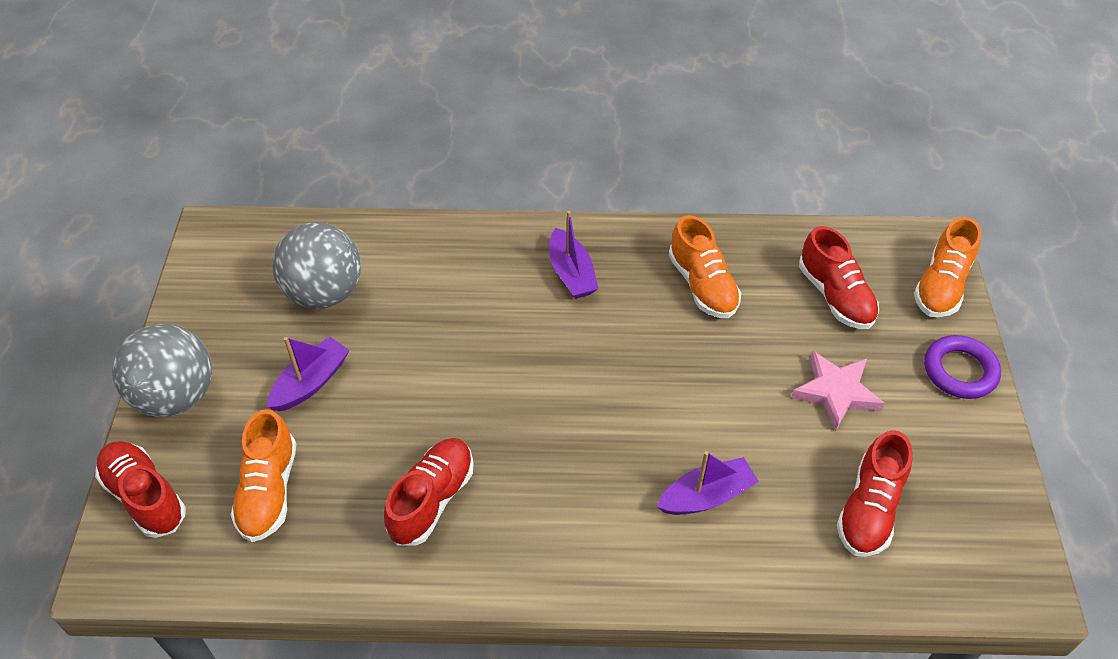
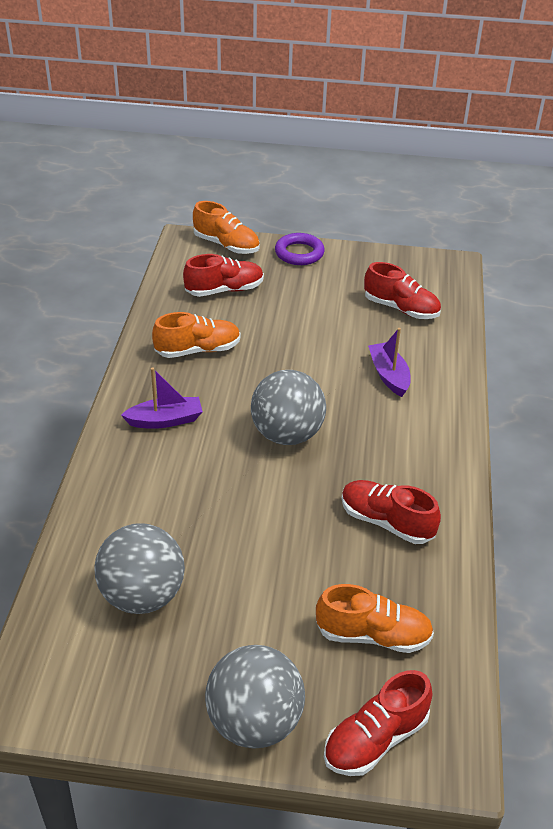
camera: 85 degrees left, 10 degrees down
purple boat [267,337,350,411] -> none
pink star [791,351,885,431] -> none
none -> grey ball [251,370,326,445]

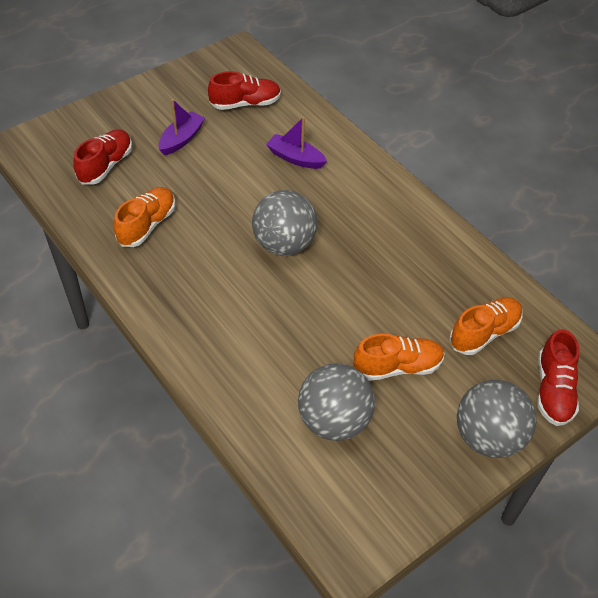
camera: 45 degrees left, 10 degrees up
purple boat [121,368,203,429] -> purple boat moved to [159,99,205,155]
orange shoe [193,201,260,254] -> orange shoe moved to [354,334,445,381]
purple ring [275,233,325,265] -> none
red shoe [342,480,441,544] -> none

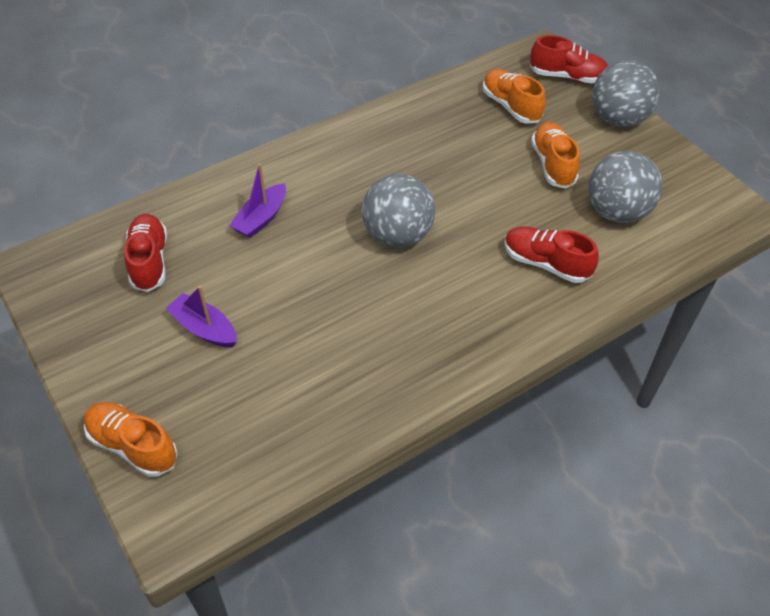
camera: 85 degrees left, 0 degrees up
red shoe [73,129,132,185] -> red shoe moved to [504,226,599,283]
orange shoe [114,187,175,247] -> orange shoe moved to [84,402,178,477]

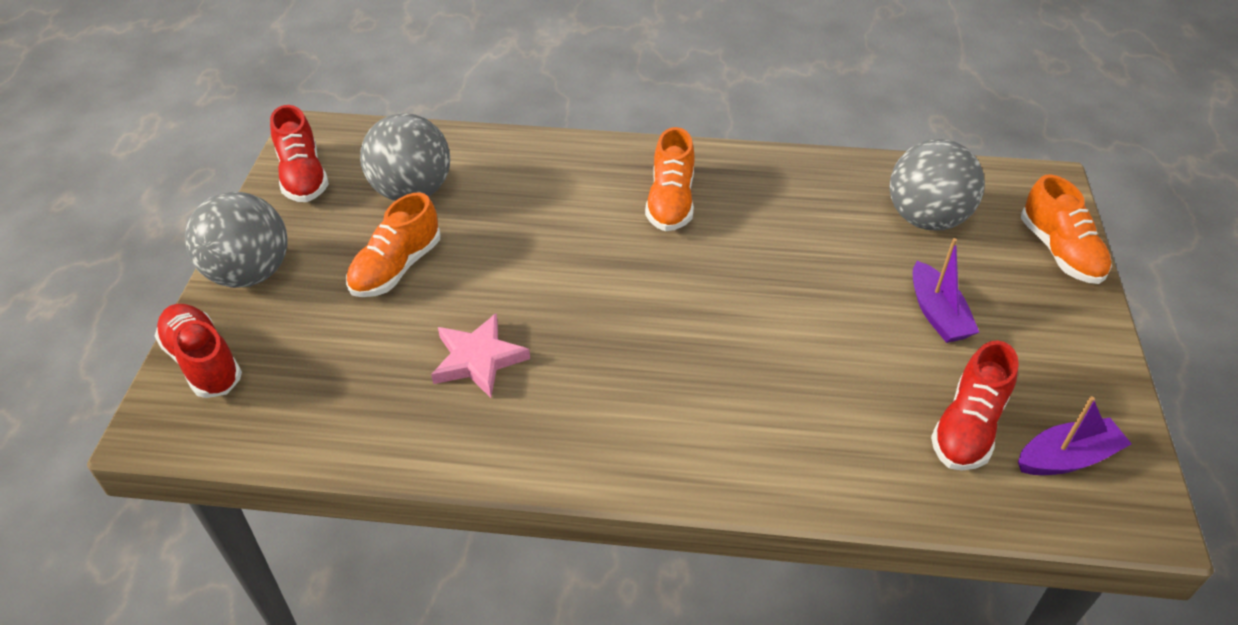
camera: 140 degrees left, 5 degrees down
purple boat [229,163,286,238] -> purple boat moved to [1018,396,1132,475]
grey ball [362,174,435,248] -> grey ball moved to [889,139,985,231]
orange shoe [483,69,546,124] -> orange shoe moved to [645,127,695,231]
red shoe [504,226,599,283] -> red shoe moved to [270,105,329,202]
none -> pink star [431,313,530,398]

